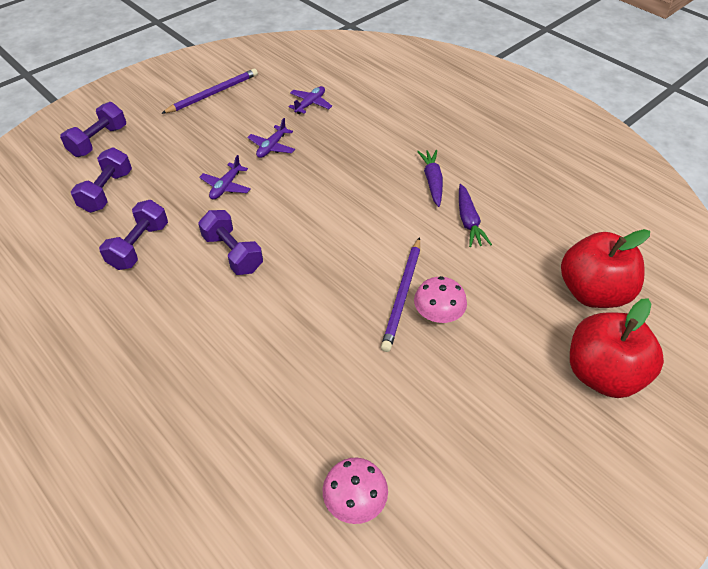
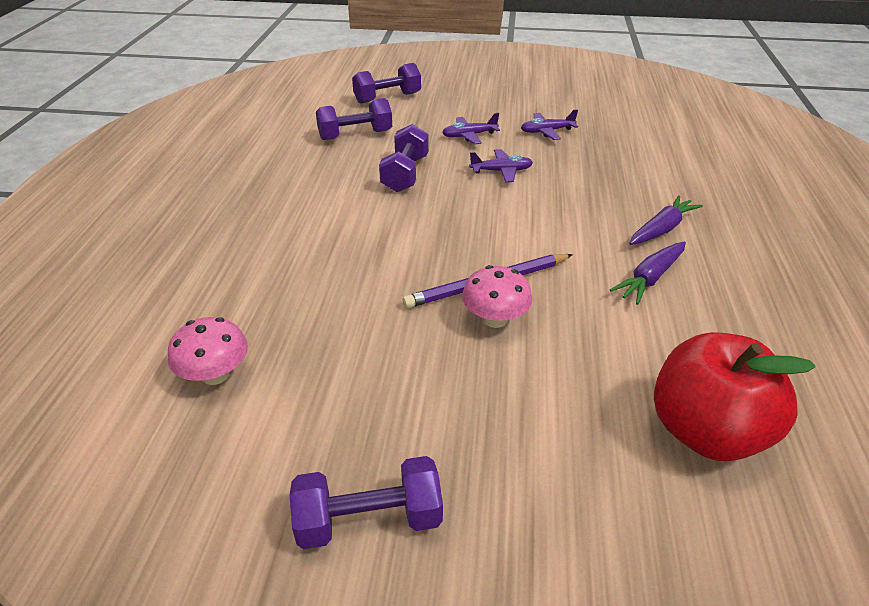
camera: 50 degrees right, 10 degrees down
purple dumbbell [60,102,126,157] -> purple dumbbell moved to [290,456,443,549]
purple pencil [161,69,258,114] -> none
purple plane [288,86,332,114] -> purple plane moved to [469,149,533,182]
red apple [570,298,664,398] -> none

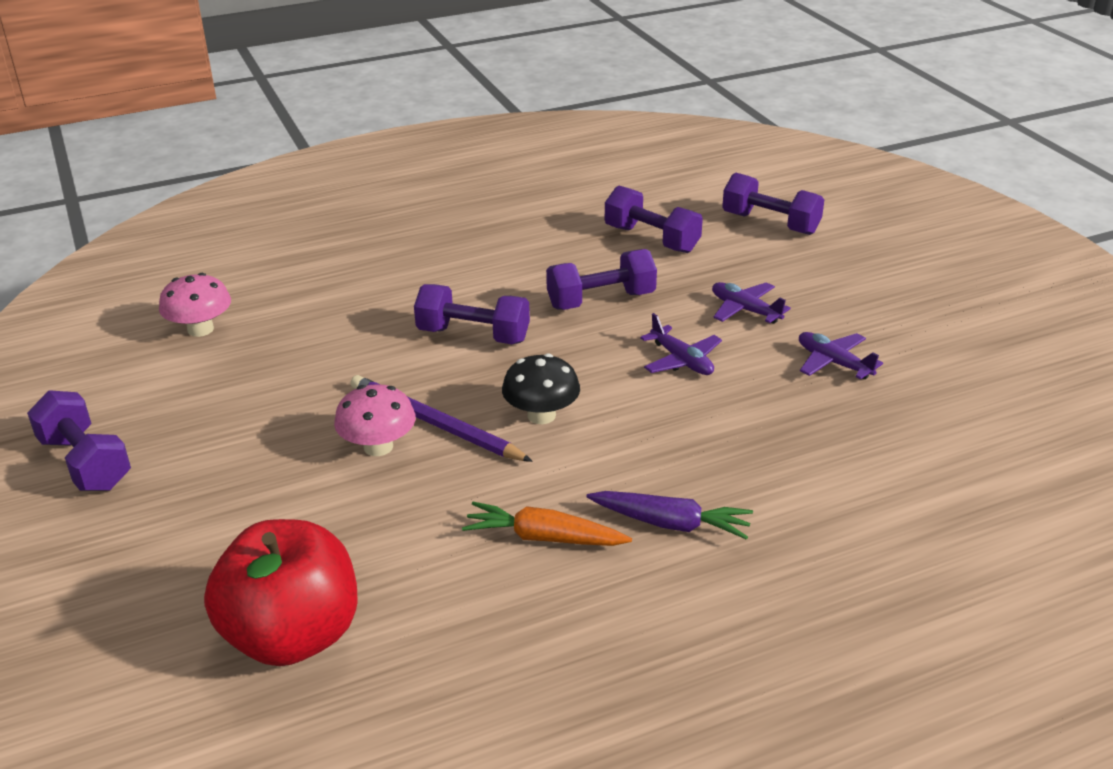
camera: 60 degrees right, 5 degrees down
purple carrot [610,241,686,305] -> orange carrot [462,502,632,546]
none -> purple dumbbell [414,284,530,344]
none -> black mushroom [502,353,580,424]

